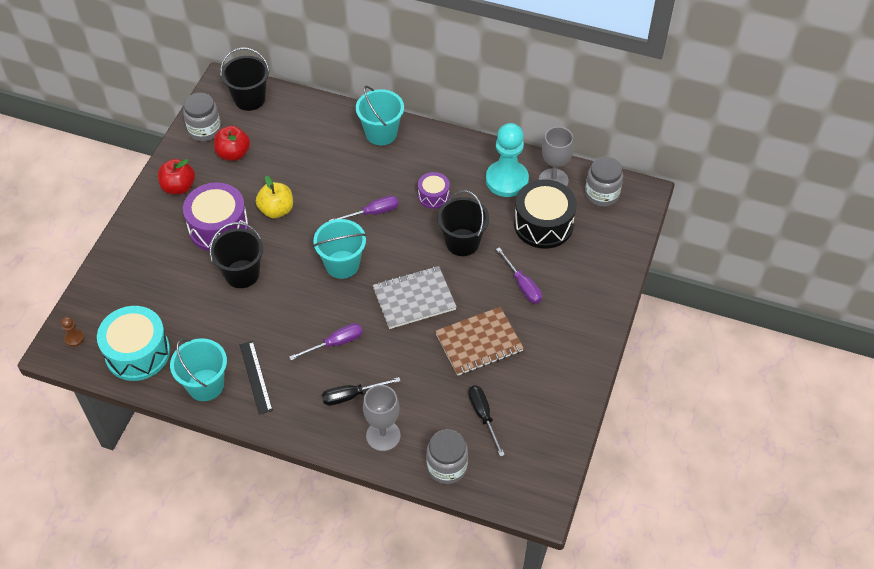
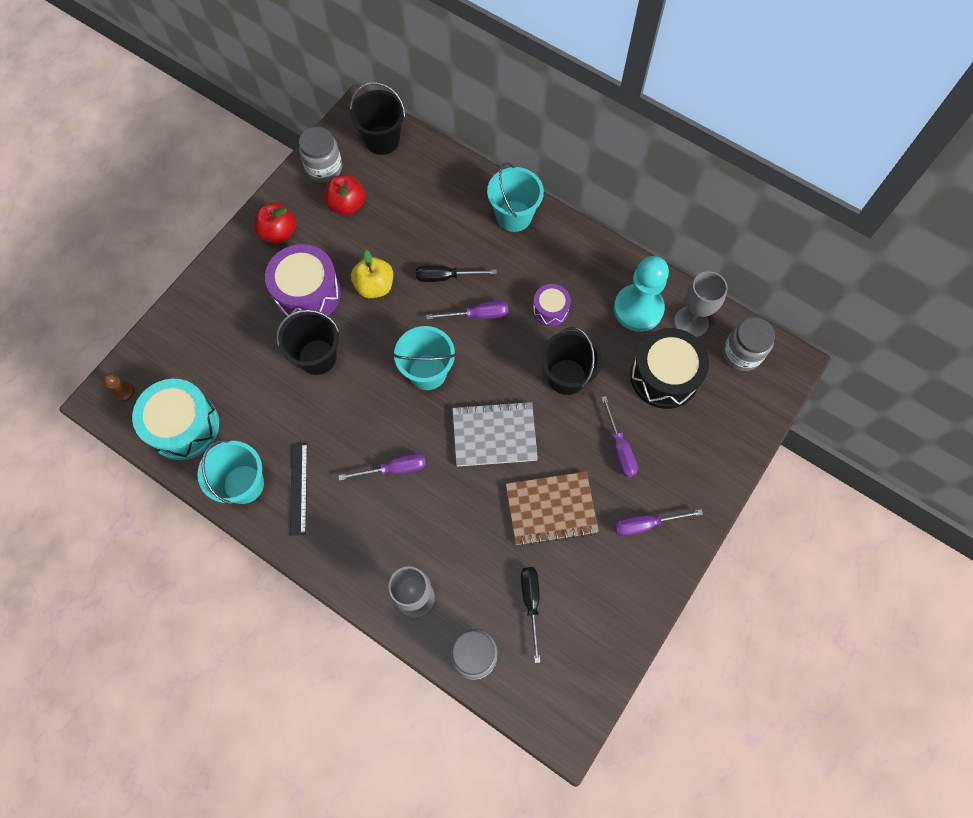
camera: 15 degrees right, 15 degrees up
black screwdriver [322,377,400,406] -> black screwdriver moved to [416,265,497,282]
none -> purple screwdriver [614,509,703,536]

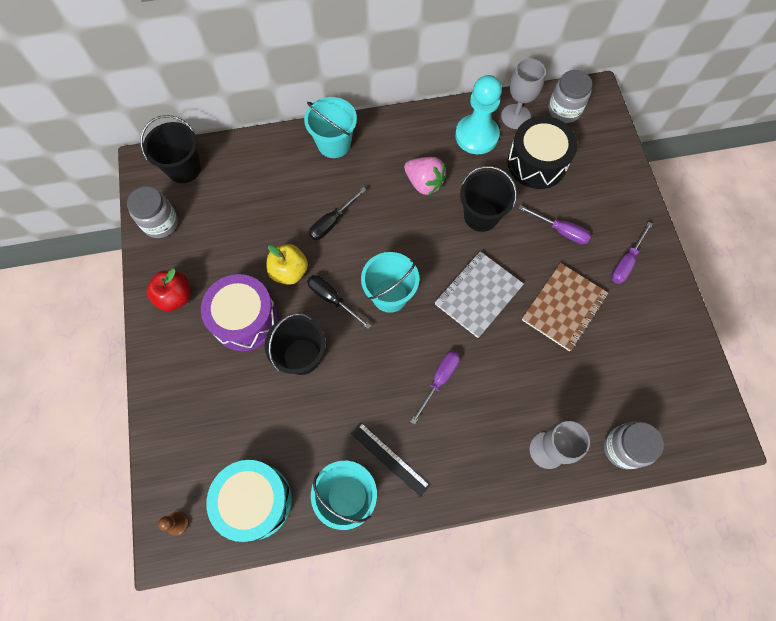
camera: 45 degrees left, 0 degrees up
red apple [324,175,365,215] -> none
purple screwdriver [426,301,508,320] -> none
black screwdriver [521,567,541,663] -> black screwdriver moved to [307,275,371,329]
purple drum [533,284,571,326] -> pink strawberry [404,157,447,195]

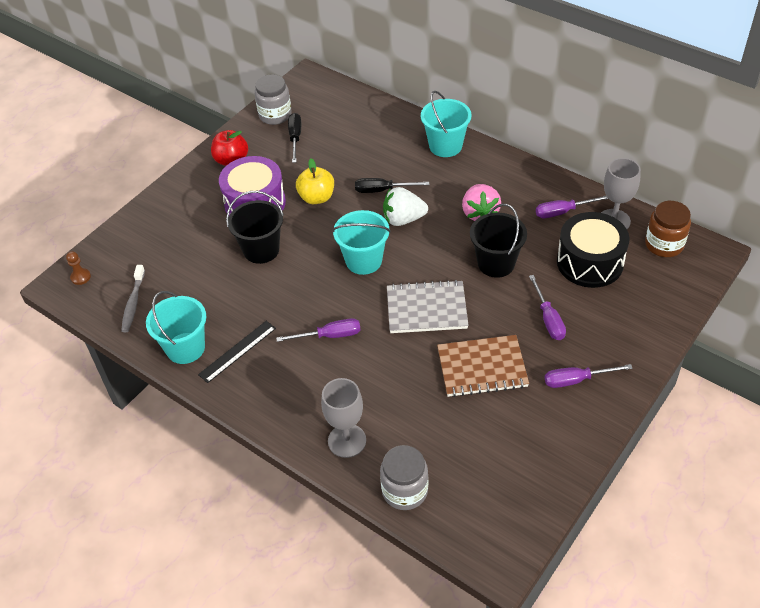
camera: 50 degrees right, 20 degrees down
black bucket [140,115,201,183] -> none
turquoise drum [206,460,292,542] -> grey toothbrush [121,265,145,332]
black screwdriver [307,275,371,329] -> black screwdriver moved to [288,113,301,163]
black ruler [351,423,430,497] -> black ruler turned 45 degrees clockwise [198,321,276,383]
turquoise pawn [455,75,502,154] -> purple screwdriver [536,196,609,218]
grey jar [548,70,592,123] -> brown jar [645,201,691,257]
none -> white strawberry [383,187,428,226]

